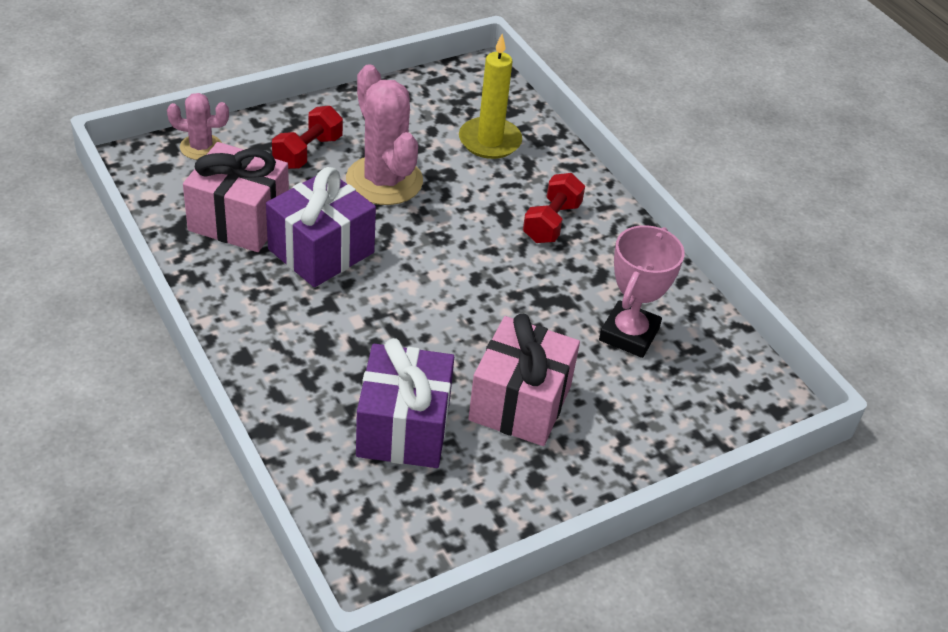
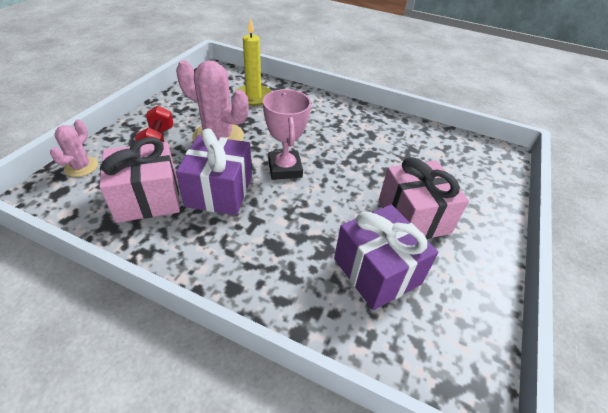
camera: 35 degrees left, 0 degrees up
pink cactus [167,93,229,160] -> pink cactus turned 45 degrees counterclockwise [50,119,98,177]
red dumbbell [523,173,585,243] -> none
pink trophy [599,225,685,358] -> pink trophy moved to [263,89,311,180]

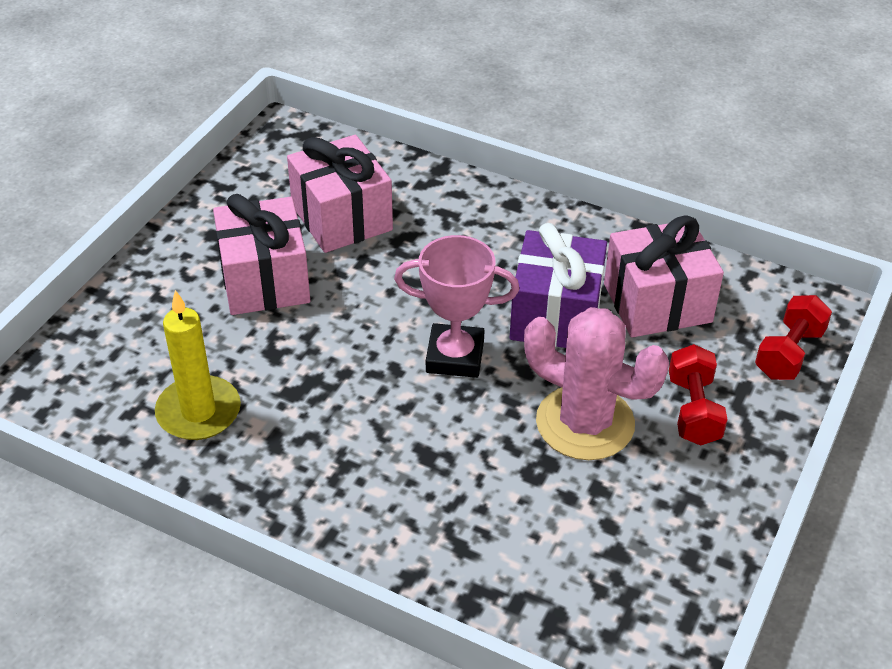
camera: 175 degrees left, 0 degrees up
pink cactus [50,119,98,177] -> red dumbbell [755,295,832,380]
yellow candle [236,18,272,106] -> yellow candle moved to [155,290,241,440]
pink trophy [263,89,311,180] -> pink trophy turned 75 degrees counterclockwise [394,235,519,378]
purple gift [334,204,438,310] -> pink gift [287,135,393,253]

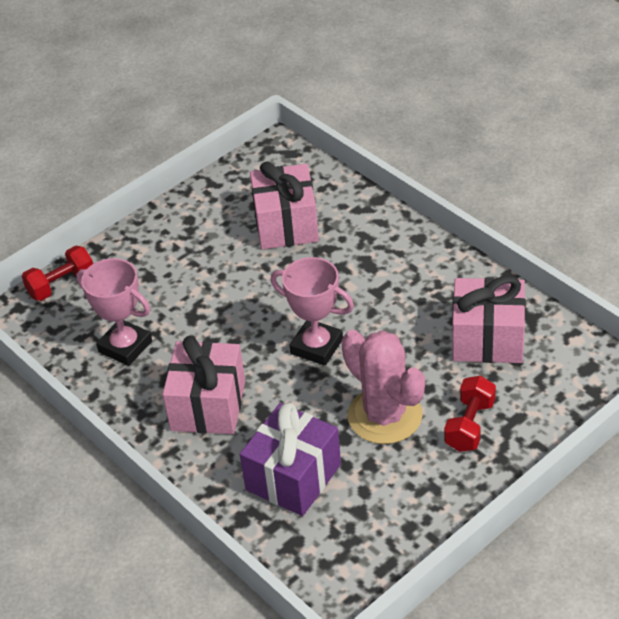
camera: 25 degrees right, 0 degrees up
yellow candle [155,290,241,440] -> pink trophy [76,258,152,366]
pink gift [213,194,310,315] -> pink gift moved to [162,336,245,434]
purple gift [510,223,607,348] -> purple gift moved to [240,403,341,516]
red dumbbell [755,295,832,380] -> red dumbbell moved to [22,246,93,301]

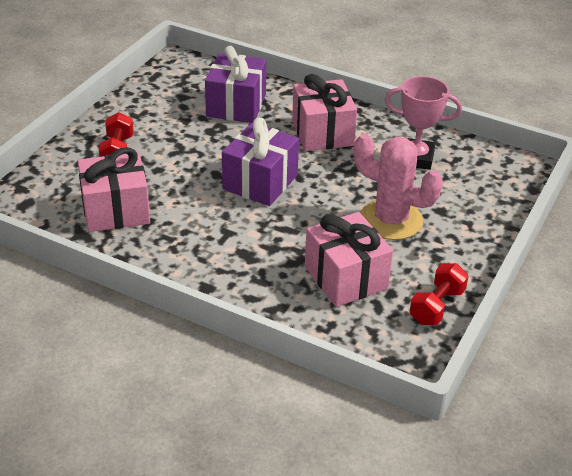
camera: 155 degrees right, 5 degrees down
red dumbbell [22,246,93,301] -> red dumbbell moved to [410,263,469,325]
pink trophy [270,257,354,366] -> purple gift [222,117,299,206]
pink cactus [341,330,425,444] -> pink cactus moved to [354,134,443,240]

